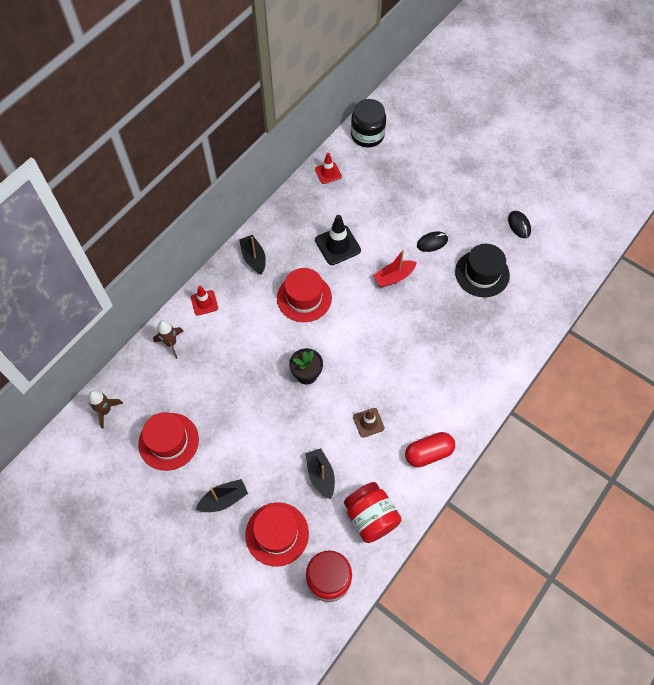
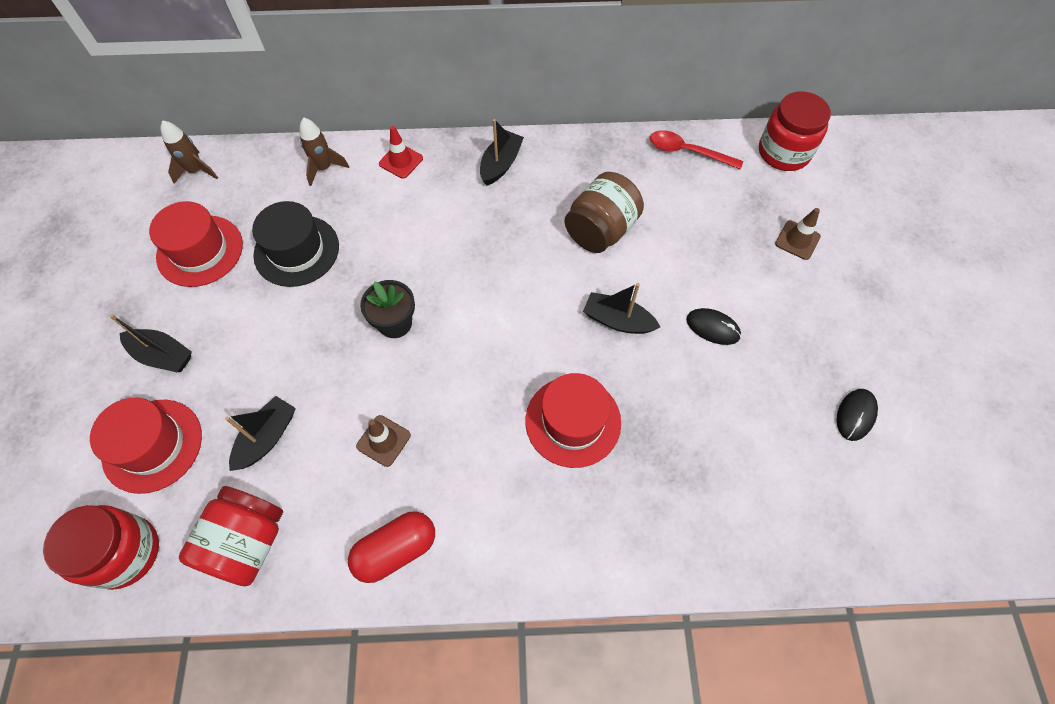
camera: 50 degrees right, 0 degrees up
red hat [277,268,332,322] -> red hat moved to [525,373,621,468]
red traffic cone [315,153,342,184] -> red spoon [650,130,743,170]
black traffic cone [315,215,361,265] -> brown jar [564,172,644,253]
black jar [351,99,386,147] -> red jar [759,91,831,171]
red boat [373,250,417,287] -> black boat [583,283,660,334]
red capsule [405,432,455,467] -> red capsule turned 60 degrees counterclockwise [348,511,435,583]
black hat [455,244,510,297] -> black hat moved to [252,201,339,287]
none -> brown traffic cone [775,208,821,260]

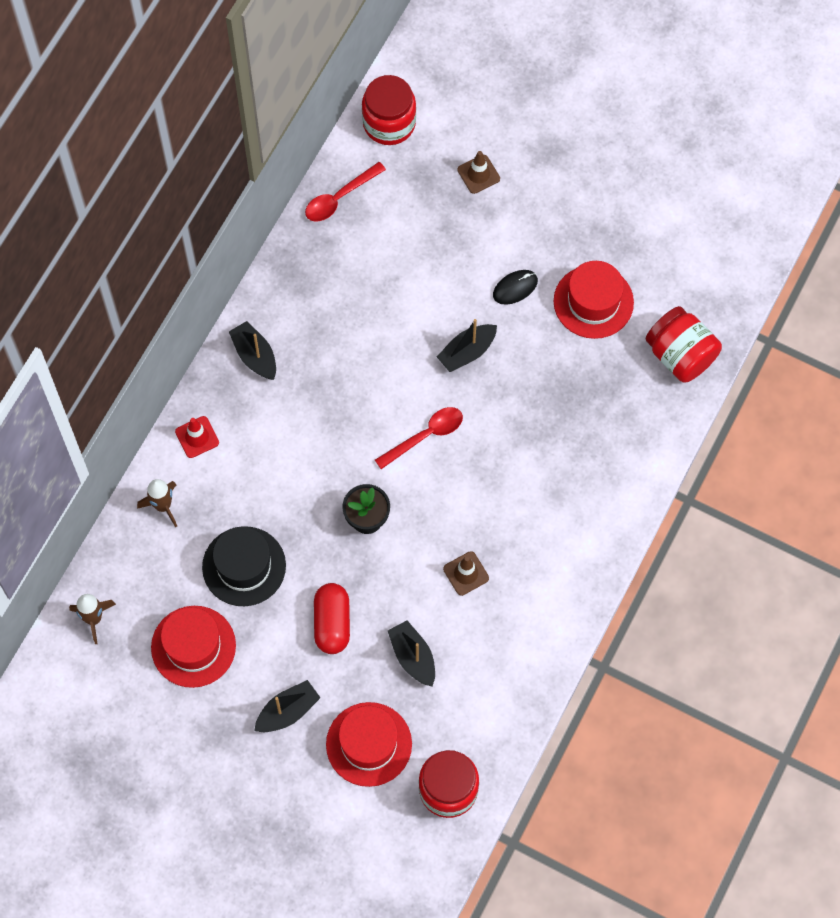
camera: 60 degrees left, 5 degrees up
red jar [179,486,283,586] -> red jar moved to [646,306,722,383]
red capsule [348,511,435,583] -> red capsule moved to [314,583,350,654]
red hat [525,373,621,468] -> red hat moved to [554,261,634,339]
brown jar [564,172,644,253] -> none
black mouse [837,389,878,441] -> none
none -> red spoon [375,407,463,469]

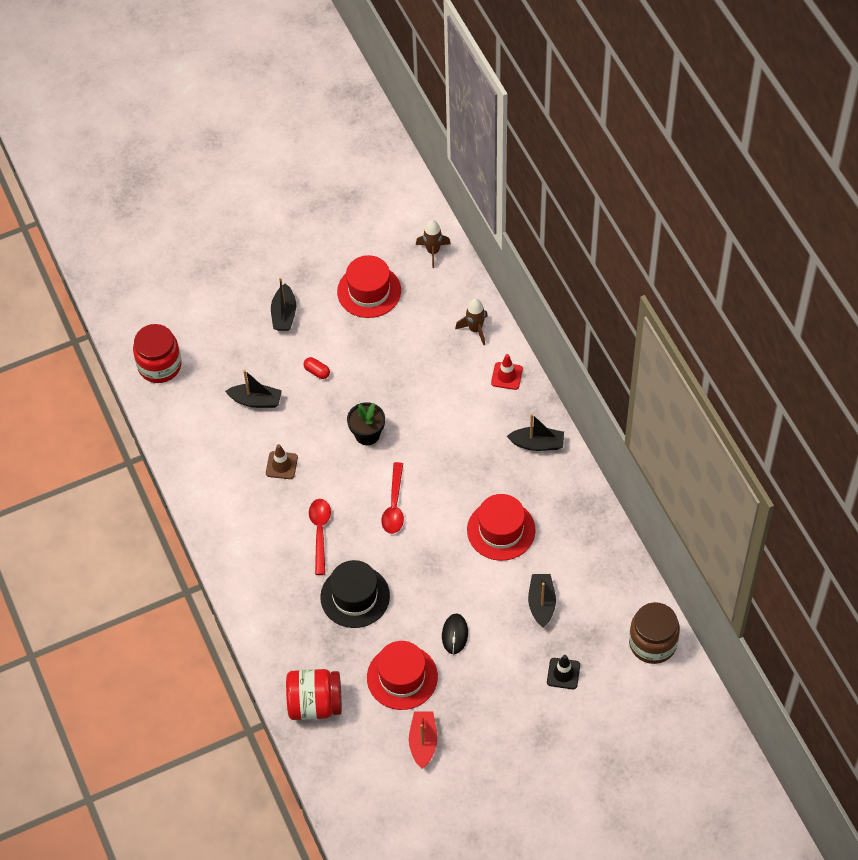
camera: 130 degrees right, 10 degrees down
black hat [202,526,286,606] -> black hat moved to [320,560,390,628]
red spoon [305,162,386,222] -> red spoon moved to [309,499,331,575]
red capsule [314,583,350,654] -> red capsule [303,357,330,379], size x0.53
red hat [326,702,412,787] -> red hat moved to [467,494,536,561]
red jar [362,75,416,145] -> brown jar [629,602,680,664]
black boat [437,319,497,372] -> black boat moved to [528,574,556,628]
brown traffic cone [458,151,500,194] -> black traffic cone [547,655,580,689]
none -> red boat [409,711,437,769]

